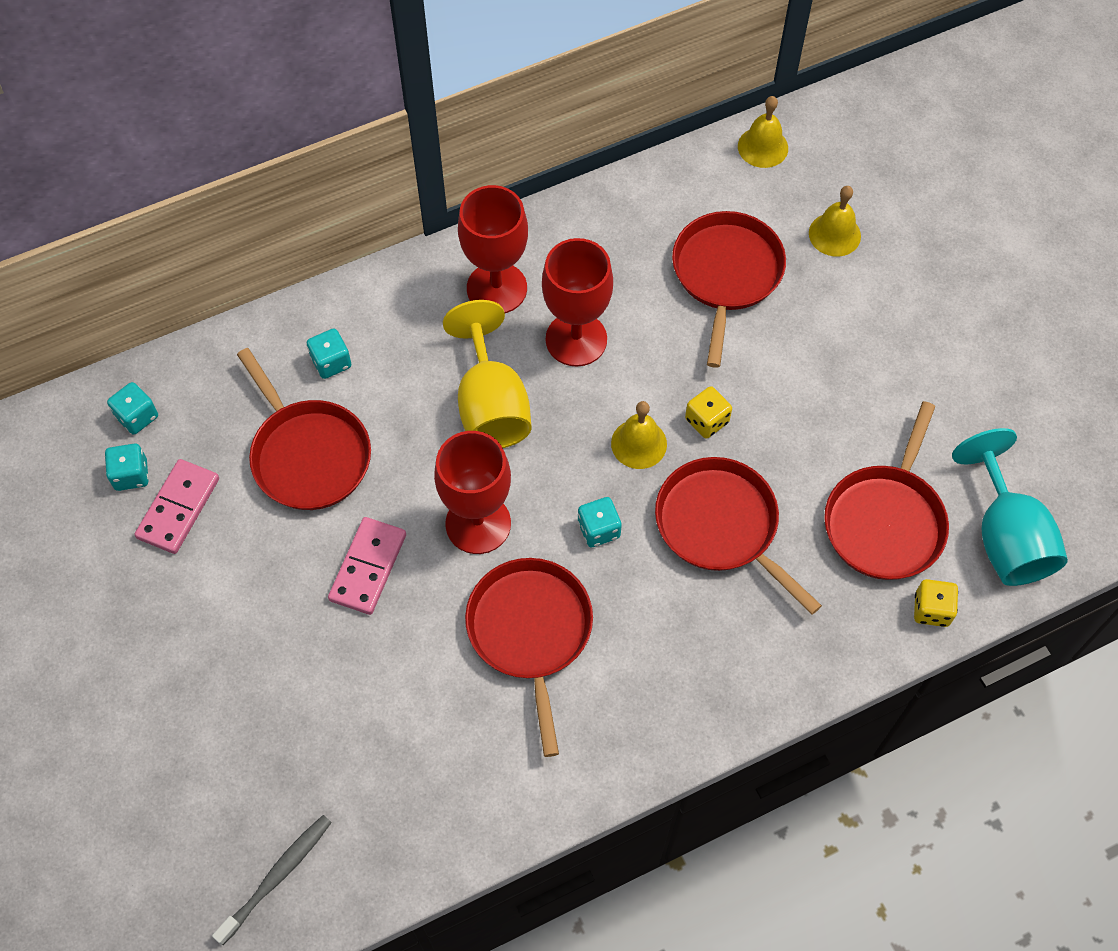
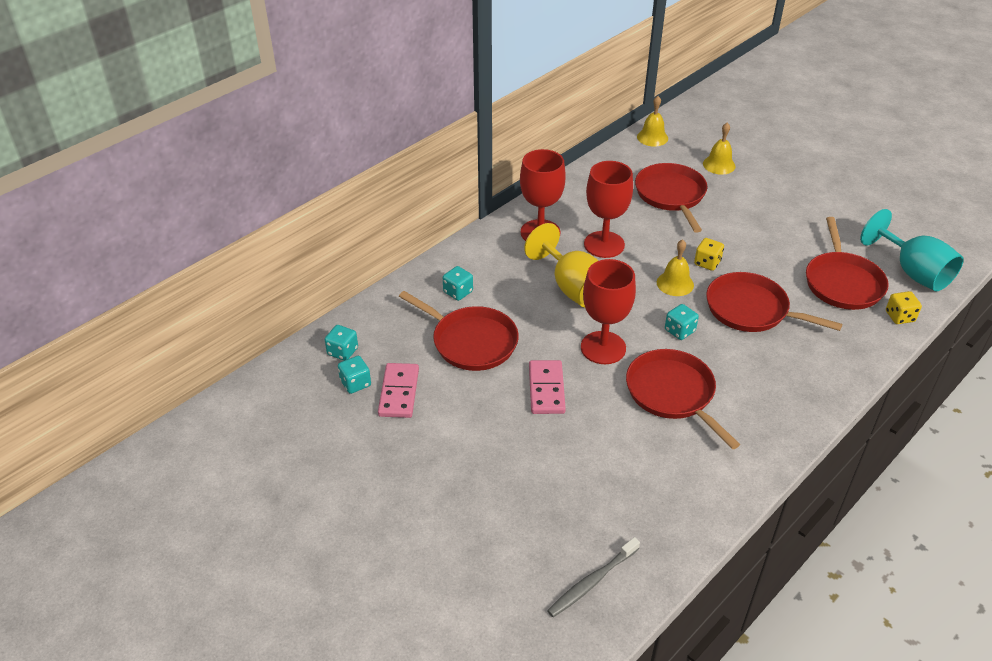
camera: 20 degrees left, 20 degrees down
grey toothbrush [212,815,332,945] -> grey toothbrush turned 150 degrees counterclockwise [547,537,640,617]

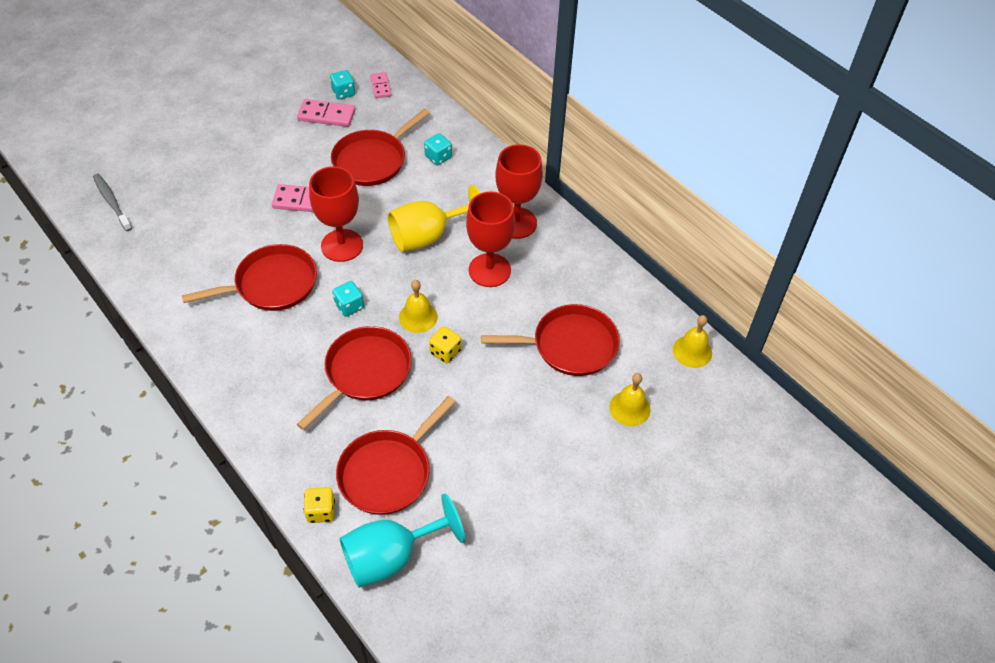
camera: 95 degrees right, 10 degrees up
turquoise dice [325,325,358,361] -> pink domino [370,72,391,98]
red pan [806,217,889,310] -> red pan turned 60 degrees counterclockwise [336,396,456,515]

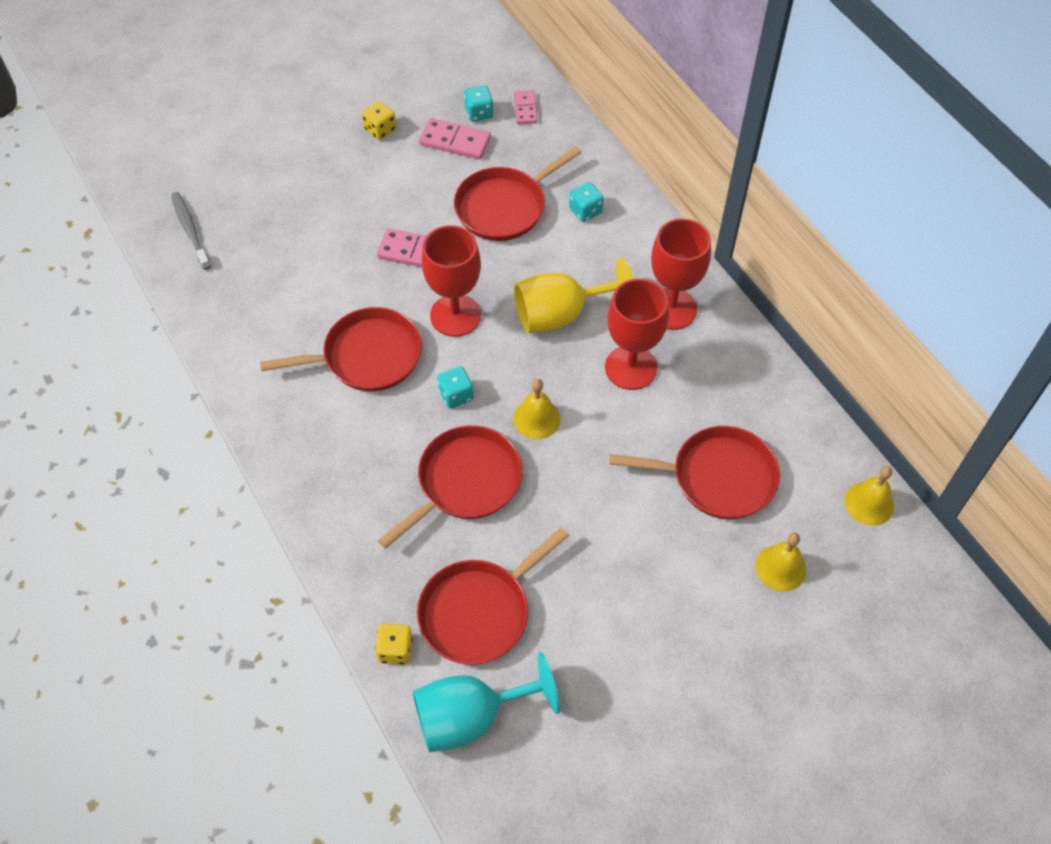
camera: 10 degrees right, 5 degrees up
yellow dice [429,326,461,364] -> yellow dice moved to [362,101,396,140]

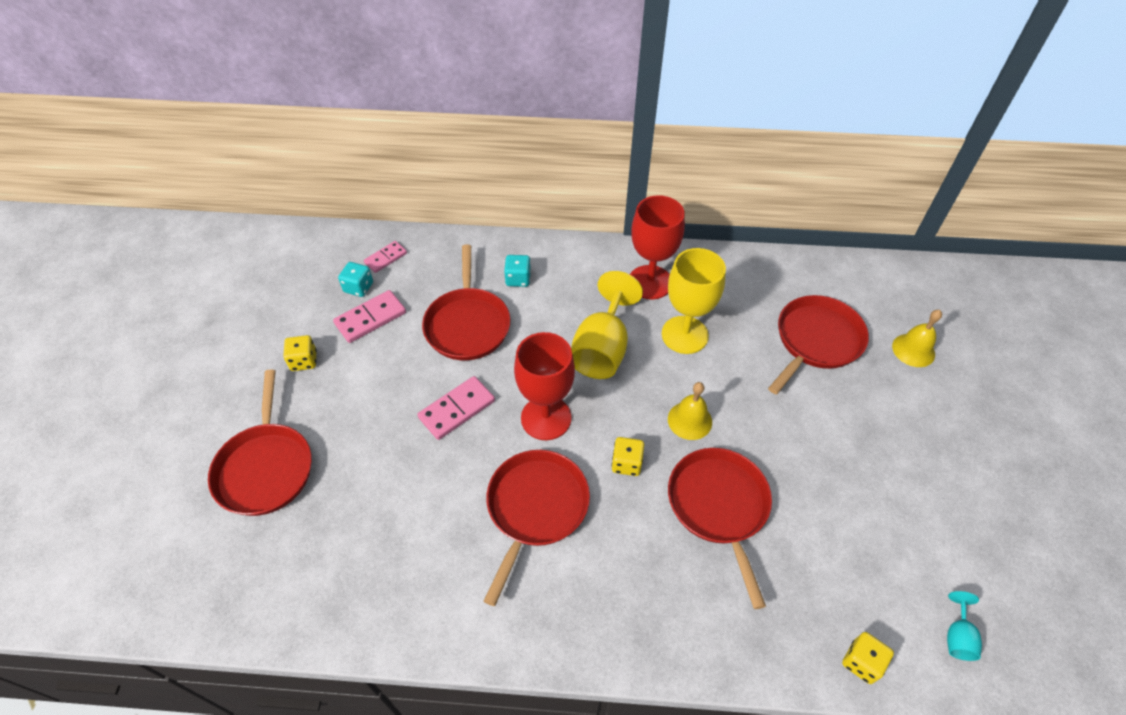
camera: 55 degrees left, 5 degrees down
grey toothbrush [171,192,211,270] -> none
turquoise goblet [413,652,560,753] -> turquoise goblet [947,591,982,661], size x0.45
red pan [417,527,569,665] -> red pan moved to [208,370,312,516]
turquoise dice [437,366,474,409] -> yellow dice [612,437,644,476]
pink domino [514,90,537,124] -> pink domino turned 75 degrees counterclockwise [364,241,407,273]
red goblet [605,279,669,390] -> yellow goblet [662,248,726,354]
yellow bell [845,466,894,526] -> none

